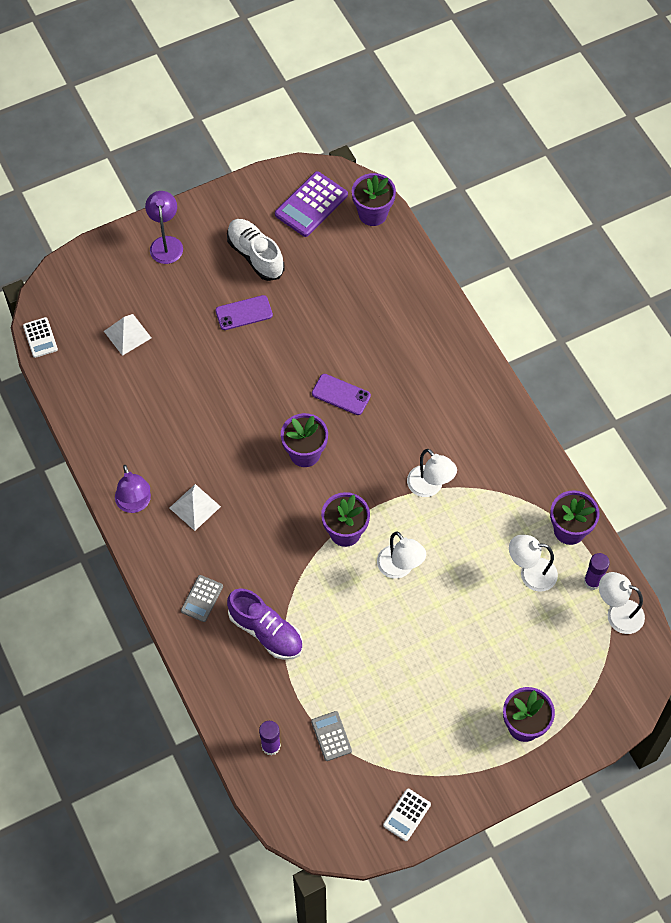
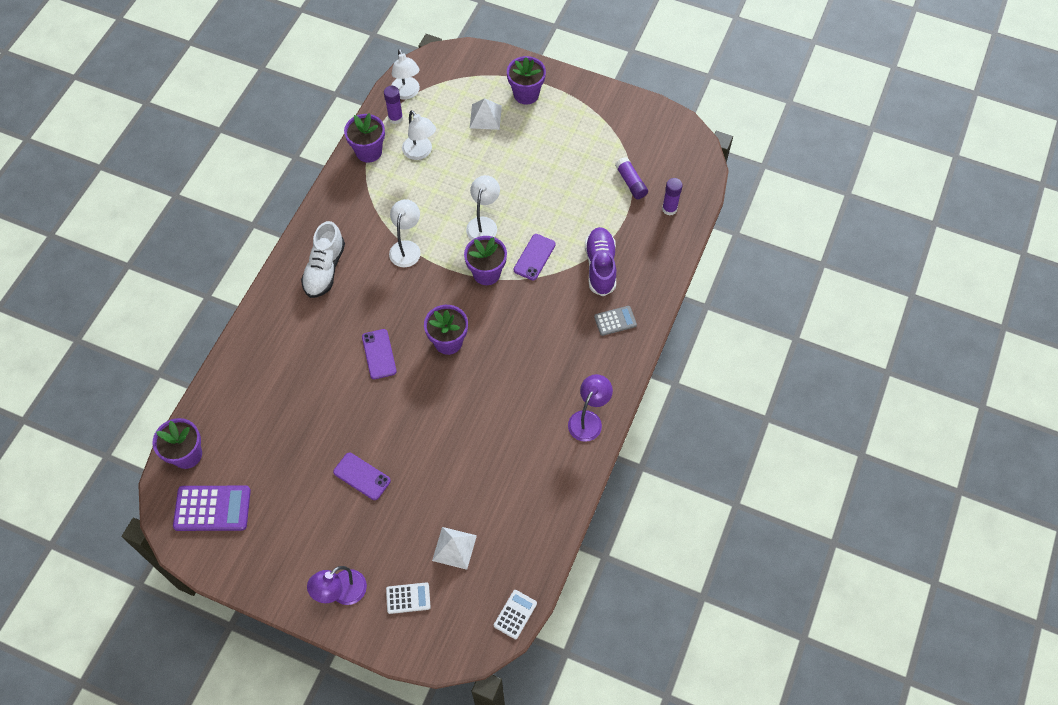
camera: 130 degrees left, 0 degrees up
white pyramid [170,484,221,531] -> white pyramid moved to [470,98,502,130]
white shoe [227,219,284,281] -> white shoe moved to [301,221,345,298]
grey calculator [311,711,352,761] -> purple glue stick [615,157,648,199]
white calculator [383,788,431,841] -> white calculator moved to [386,582,431,614]
none -> purple phone [514,234,556,280]

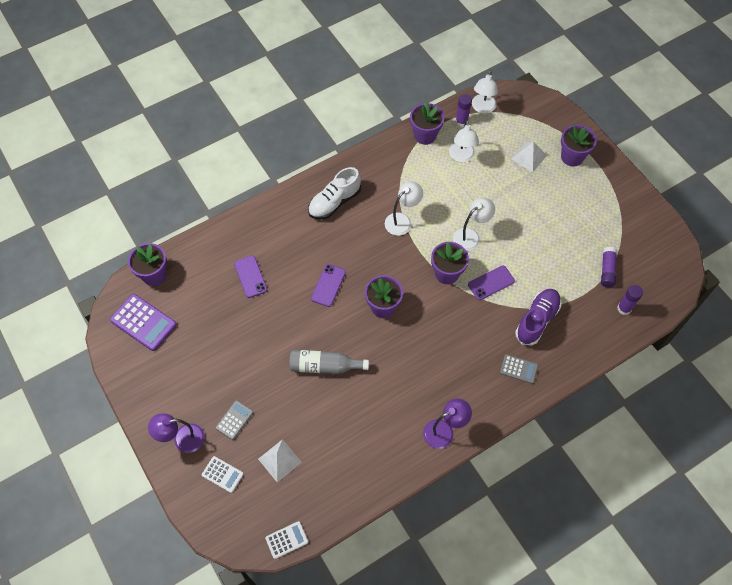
camera: 35 degrees right, 0 degrees up
purple phone [333,453,391,500] -> purple phone moved to [234,256,267,298]
none -> grey calculator [215,400,253,440]
none -> grey bottle [289,350,369,374]

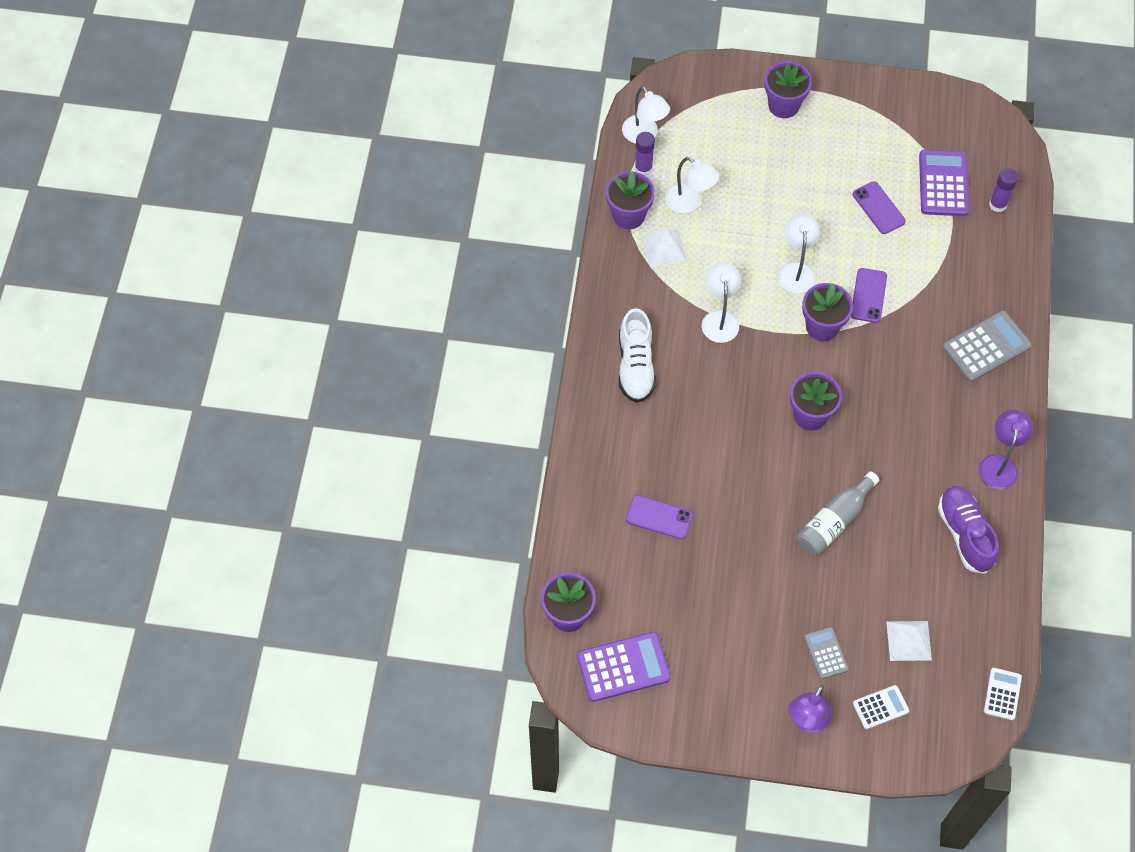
camera: 50 degrees left, 0 degrees up
purple phone [311,264,346,307] -> purple phone moved to [853,181,906,234]
grey calculator [500,354,538,384] -> grey calculator [942,310,1032,382], size x1.74
white pyramid [511,142,547,172] -> white pyramid moved to [642,229,687,268]
purple shoe [515,289,561,345] -> purple shoe moved to [938,486,999,574]
purple glue stick [601,247,617,287] -> purple calculator [919,150,969,216]

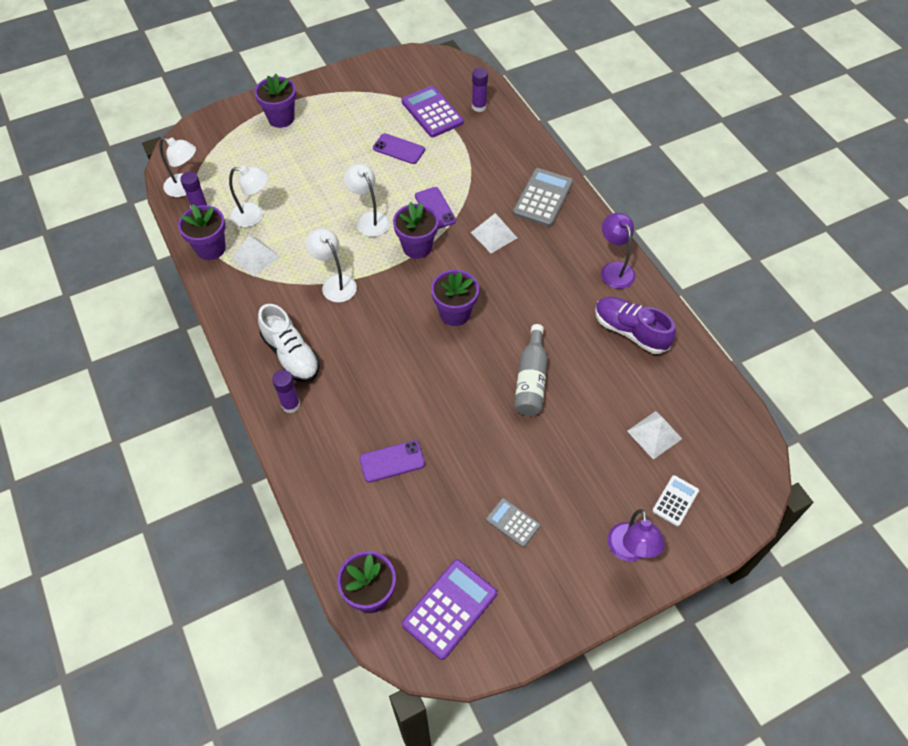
camera: 35 degrees left, 5 degrees down
grey calculator [804,627,849,679] -> grey calculator moved to [486,498,540,547]
white calculator [984,668,1022,720] -> none
none -> purple glue stick [272,370,300,413]
none -> white pyramid [471,213,517,253]

